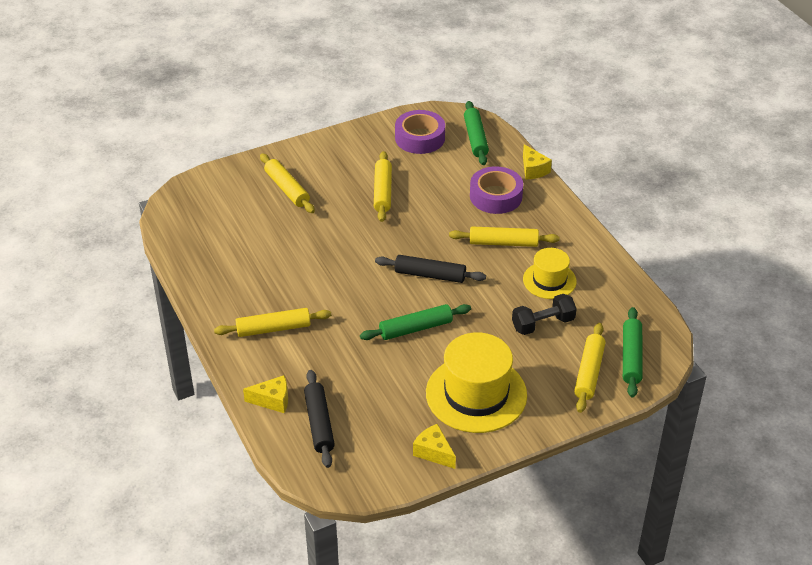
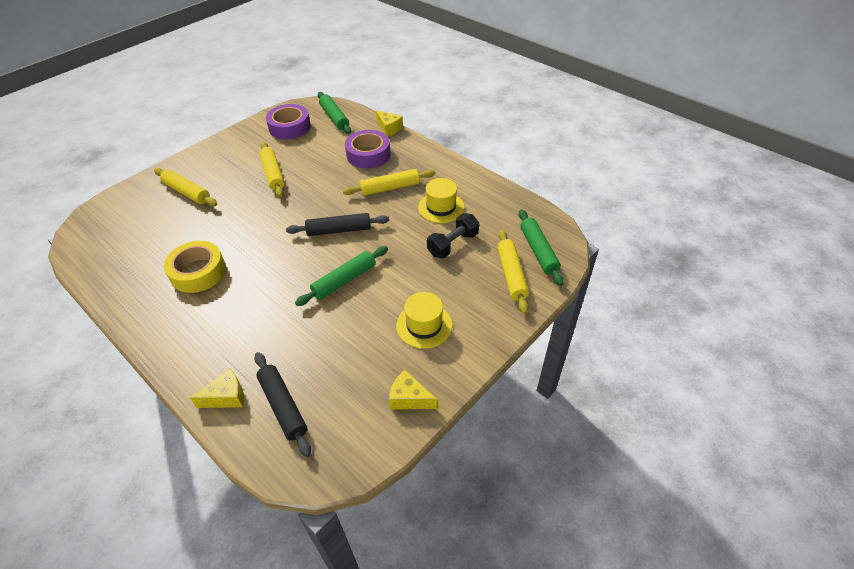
camera: 20 degrees left, 5 degrees up
yellow rolling pin [214,308,331,337] -> none
yellow hat [426,332,527,433] -> yellow hat [396,292,452,349], size x0.57
none -> yellow tape [164,241,226,293]

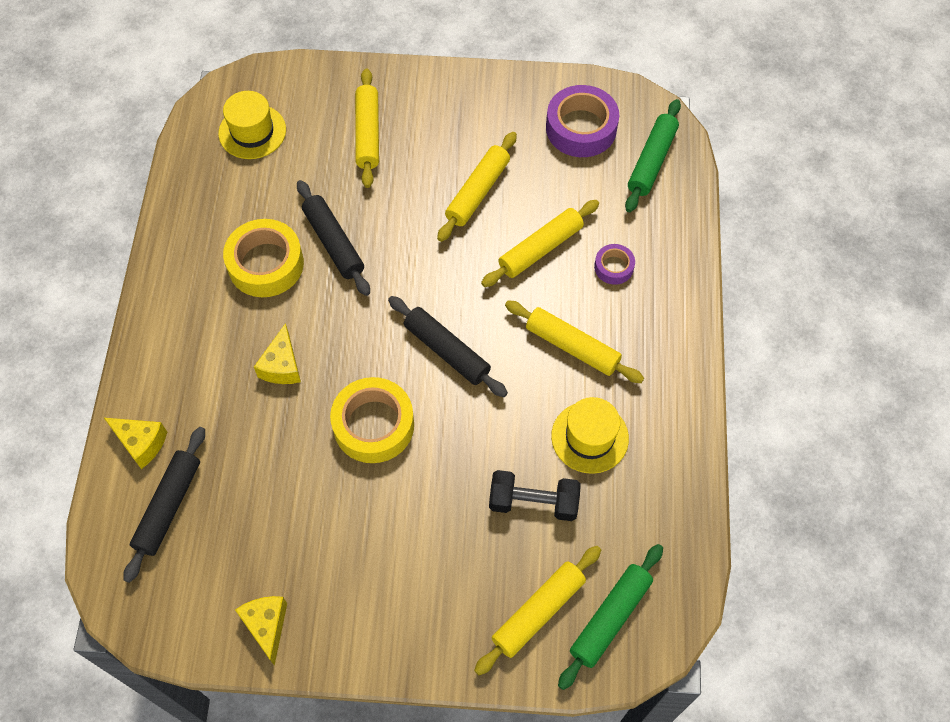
camera: 50 degrees right, 15 degrees up
green rolling pin [295,246,388,306] -> yellow tape [330,377,414,463]
purple tape [345,130,390,168] -> purple tape [594,244,635,285], size x0.52
yellow cheese [376,110,403,137] -> yellow cheese moved to [254,323,301,384]
yellow hat [396,292,452,349] -> yellow hat moved to [218,91,286,159]
none -> black rolling pin [297,180,370,296]
none -> yellow rolling pin [481,200,599,287]

